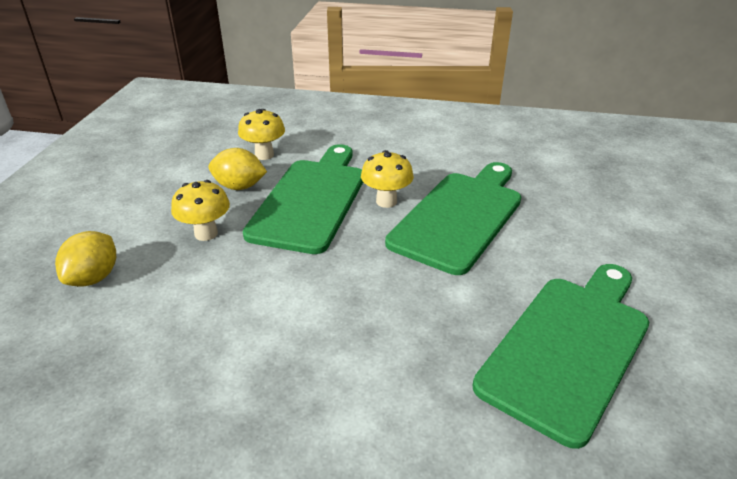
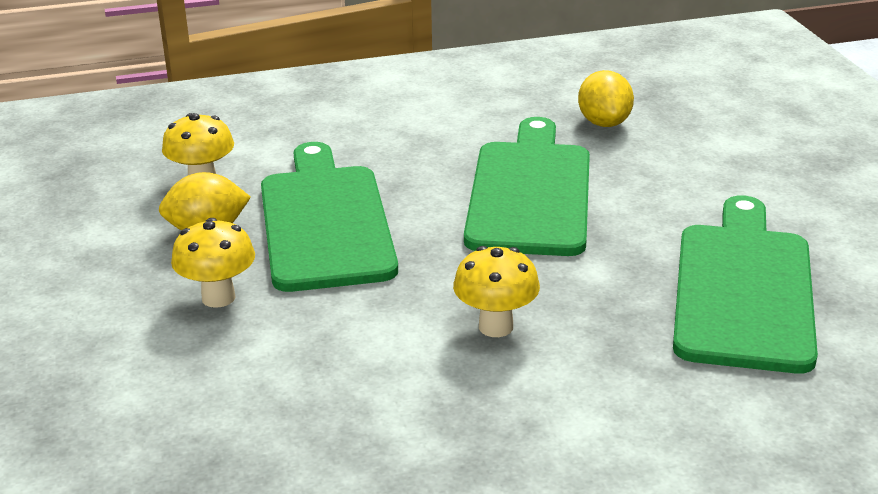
camera: 25 degrees left, 5 degrees down
yellow lemon [55,231,116,287] -> yellow lemon moved to [578,70,634,127]
yellow mushroom [361,150,414,208] -> yellow mushroom moved to [453,246,540,337]

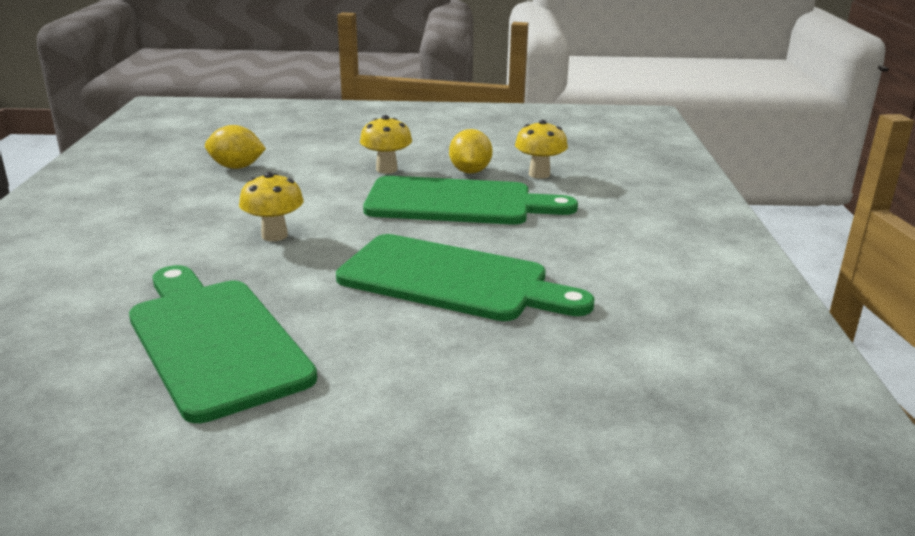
camera: 105 degrees right, 5 degrees down
yellow lemon [578,70,634,127] -> yellow lemon moved to [205,125,266,169]
green cutting board [673,196,818,374] -> green cutting board turned 150 degrees counterclockwise [129,265,317,423]

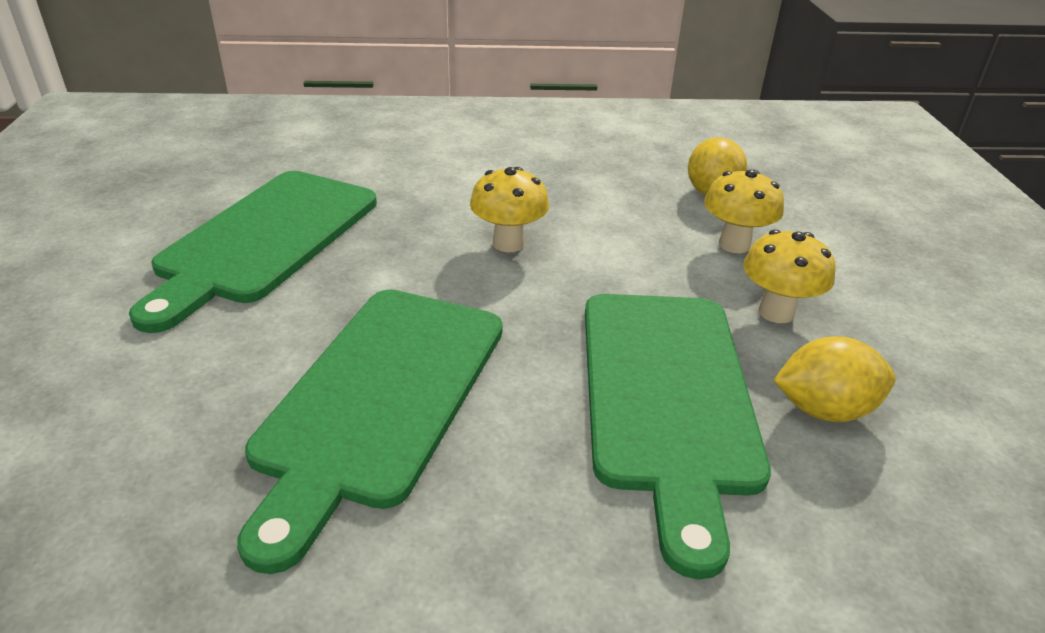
camera: 85 degrees right, 10 degrees up
green cutting board [129,265,317,423] -> green cutting board turned 150 degrees clockwise [129,171,377,333]
yellow mushroom [515,120,568,179] -> yellow mushroom moved to [704,169,784,253]

